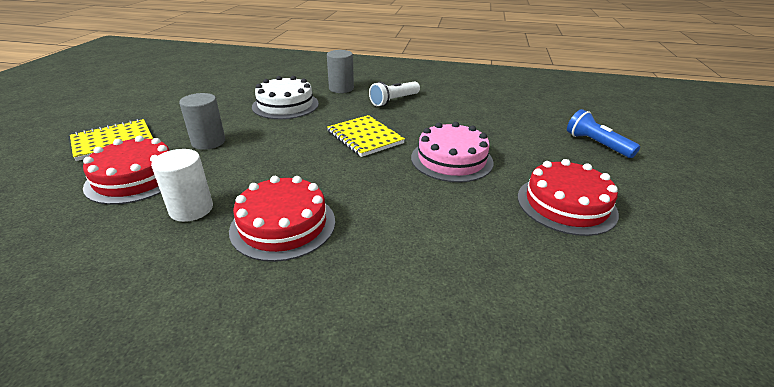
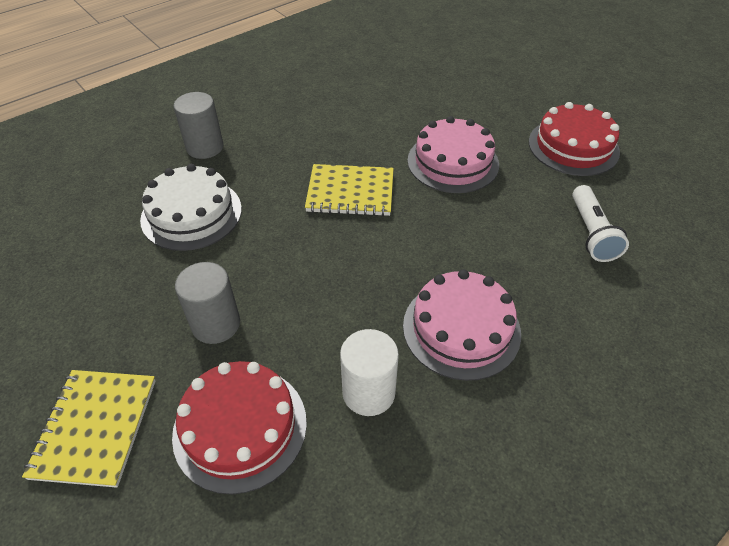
camera: 50 degrees left, 15 degrees up
red cake [229,176,335,262] -> pink cake [403,269,521,381]
white flashlight [369,81,420,106] -> white flashlight moved to [572,185,629,262]
blue flashlight [567,109,640,158] -> none

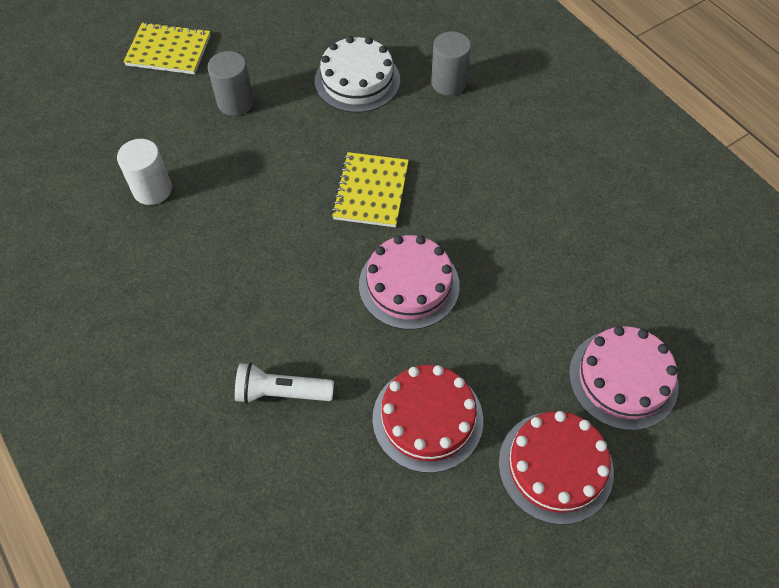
camera: 95 degrees right, 10 degrees up
red cake [172,361,307,494] -> red cake moved to [499,411,614,525]
pink cake [403,269,521,381] -> pink cake moved to [569,326,679,430]

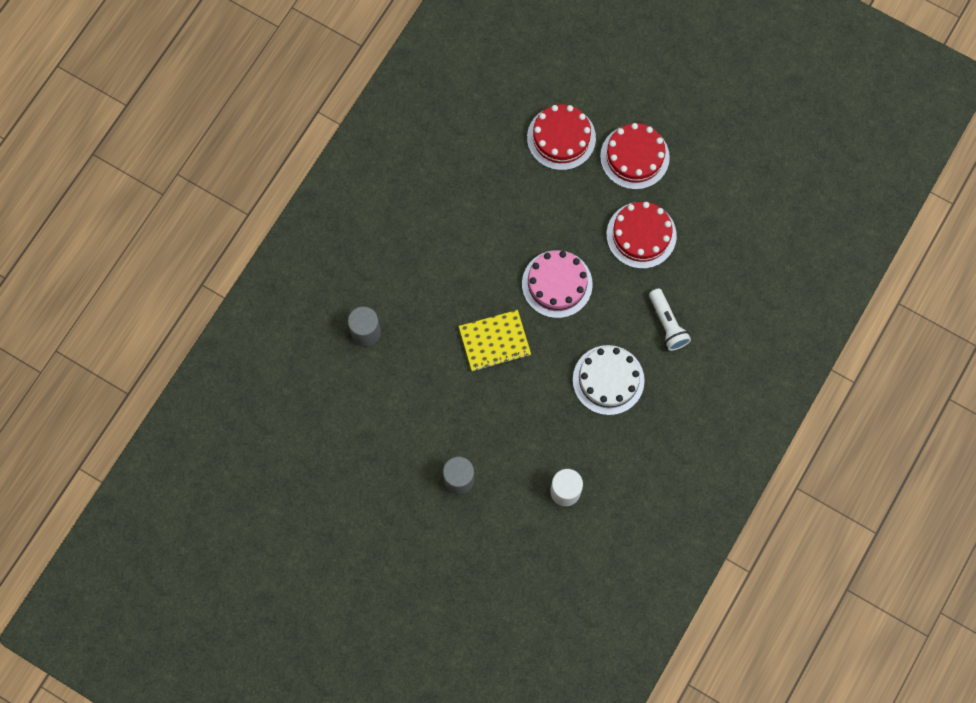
camera: 115 degrees left, 15 degrees up
yellow notebook [123,22,211,74] -> none
white cake [315,36,400,113] -> white cake moved to [573,345,645,415]
pink cake [569,326,679,430] -> red cake [527,104,596,170]

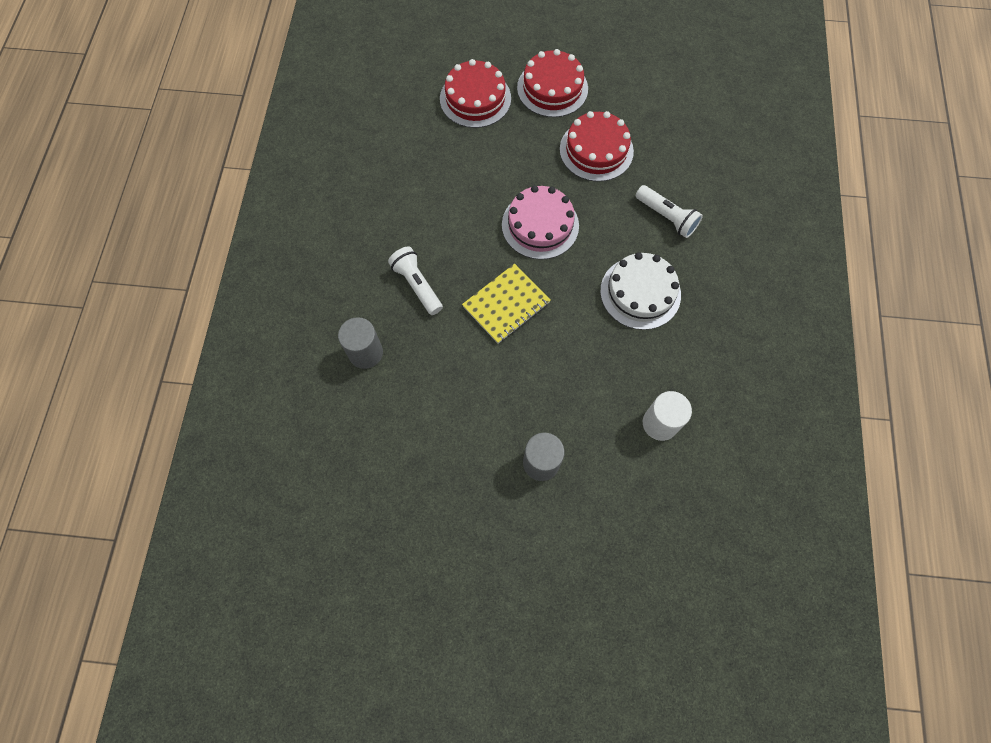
camera: 25 degrees left, 5 degrees down
none -> white flashlight [388,246,443,315]

